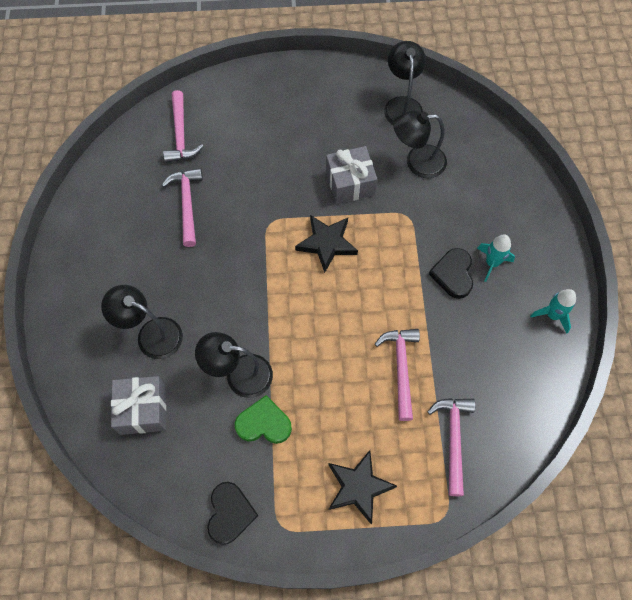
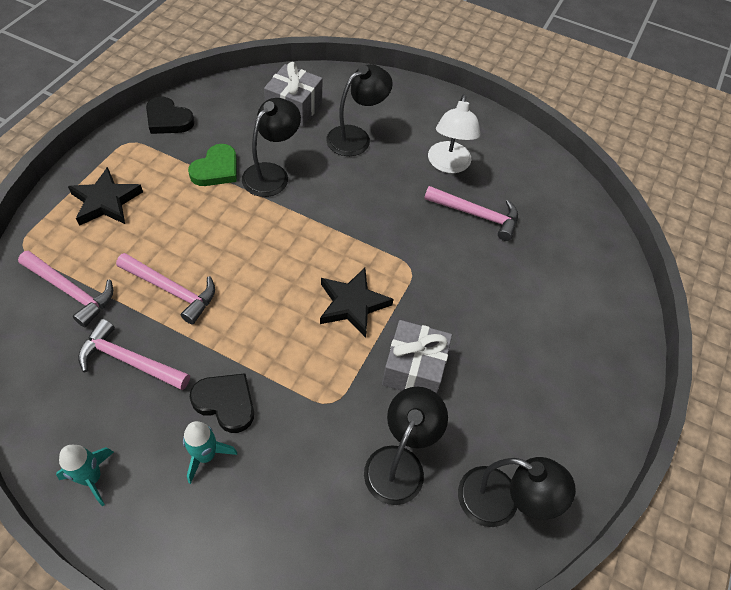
camera: 115 degrees right, 10 degrees down
pink hammer [163,90,204,163] -> pink hammer moved to [78,319,190,390]
none -> white lamp [428,94,481,173]

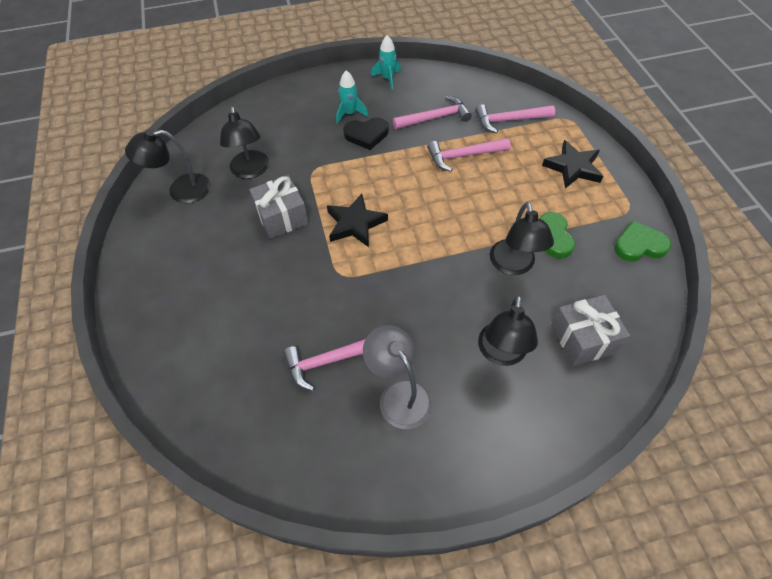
camera: 145 degrees right, 0 degrees up
black heart [146,96,195,134] -> green heart [614,221,671,262]
white lamp [428,94,481,173] -> grey lamp [363,325,432,429]

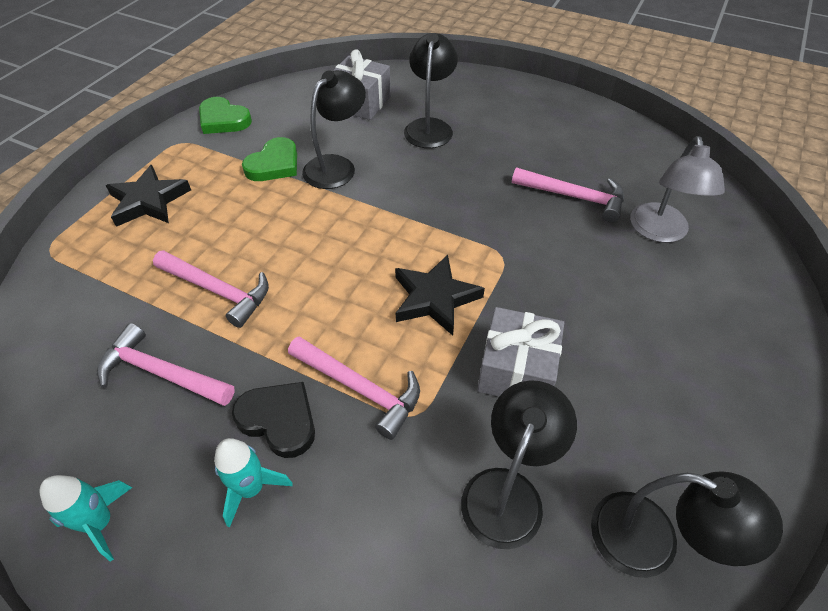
camera: 140 degrees left, 5 degrees down
grey lamp [363,325,432,429] -> grey lamp moved to [630,136,725,243]
pink hammer [475,104,555,133] -> pink hammer moved to [288,336,420,440]
black lamp [478,295,538,366] -> black lamp turned 45 degrees counterclockwise [404,33,458,148]

